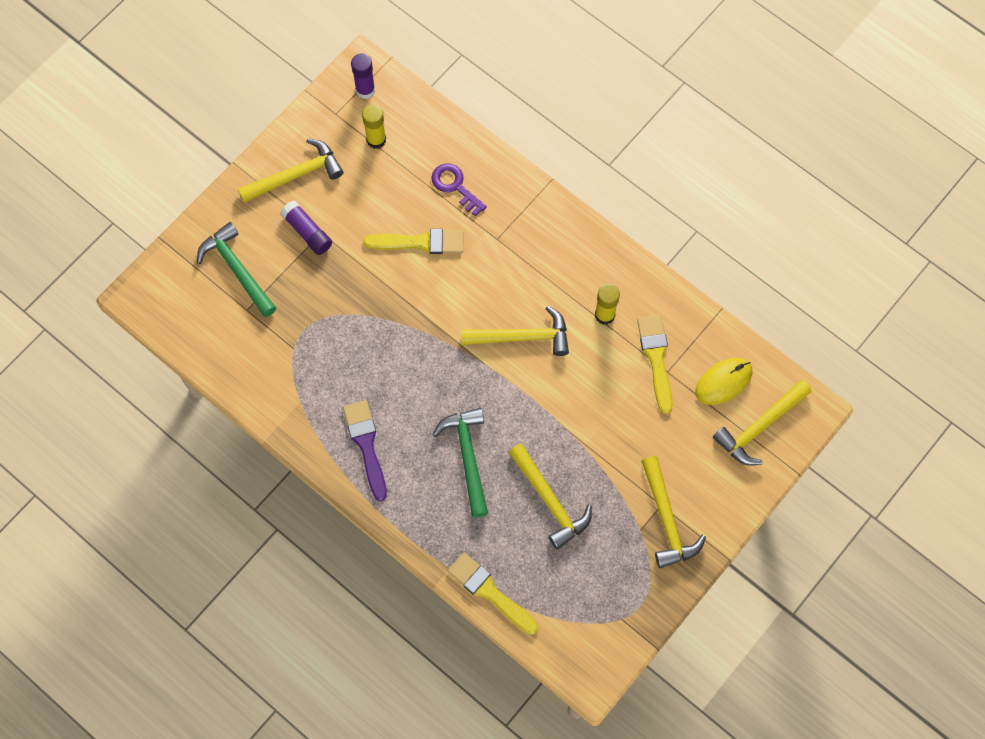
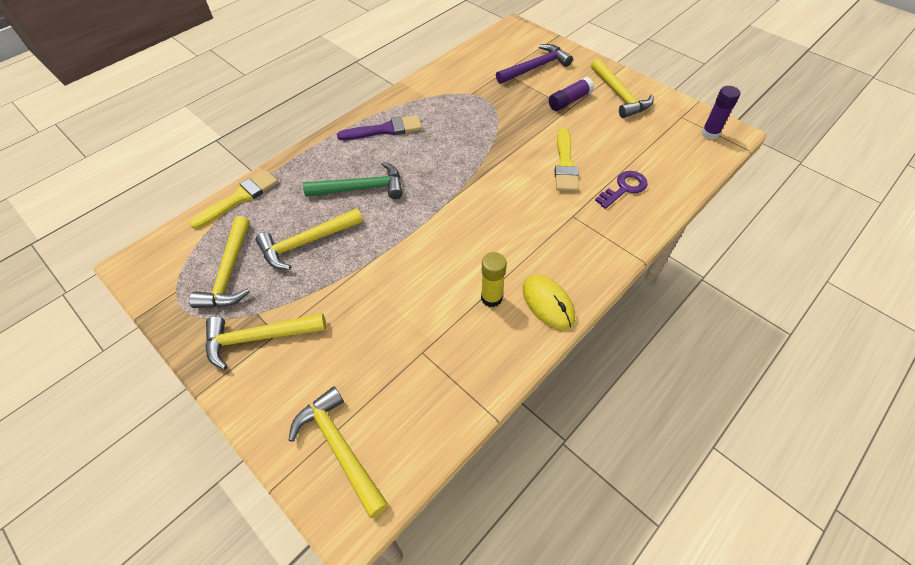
camera: 95 degrees right, 15 degrees down
green hammer [197,222,276,317] -> purple hammer [496,44,573,84]
yellow glue stick [362,104,386,149] -> none
yellow hammer [461,306,569,356] -> yellow hammer moved to [189,216,250,308]
yellow brush [637,315,673,414] -> none
yellow mouse [695,358,752,405] -> yellow mouse moved to [523,275,575,330]

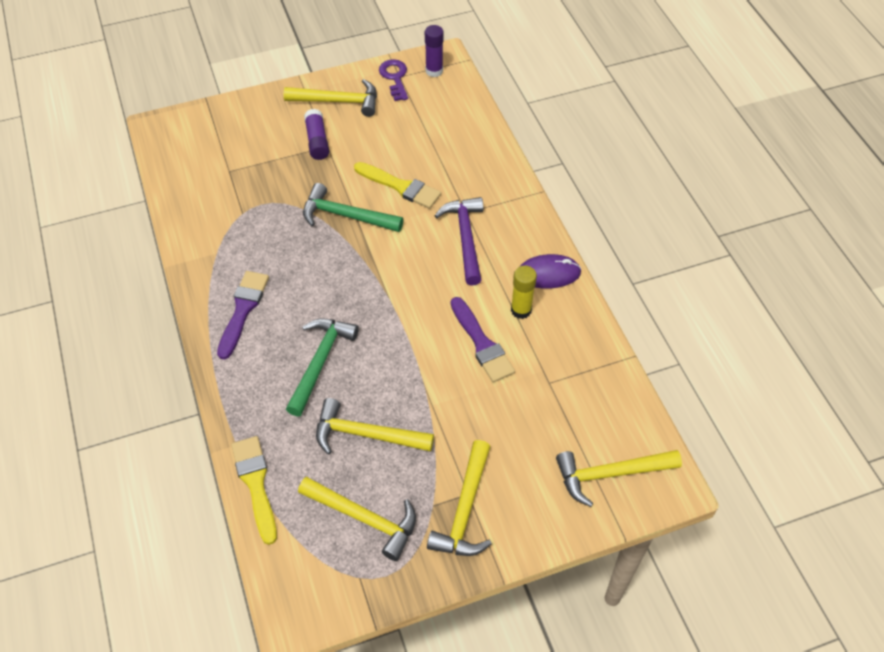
camera: 65 degrees left, 0 degrees up
yellow hammer [256,208,363,270] -> yellow hammer turned 105 degrees clockwise [316,398,434,454]
purple hammer [496,44,573,84] -> purple hammer moved to [435,197,483,286]
yellow mouse [523,275,575,330] -> purple mouse [520,254,581,289]
purple key [595,171,648,209] -> purple key moved to [379,59,408,101]
none -> green hammer [303,183,404,232]
none -> purple brush [451,297,515,382]

